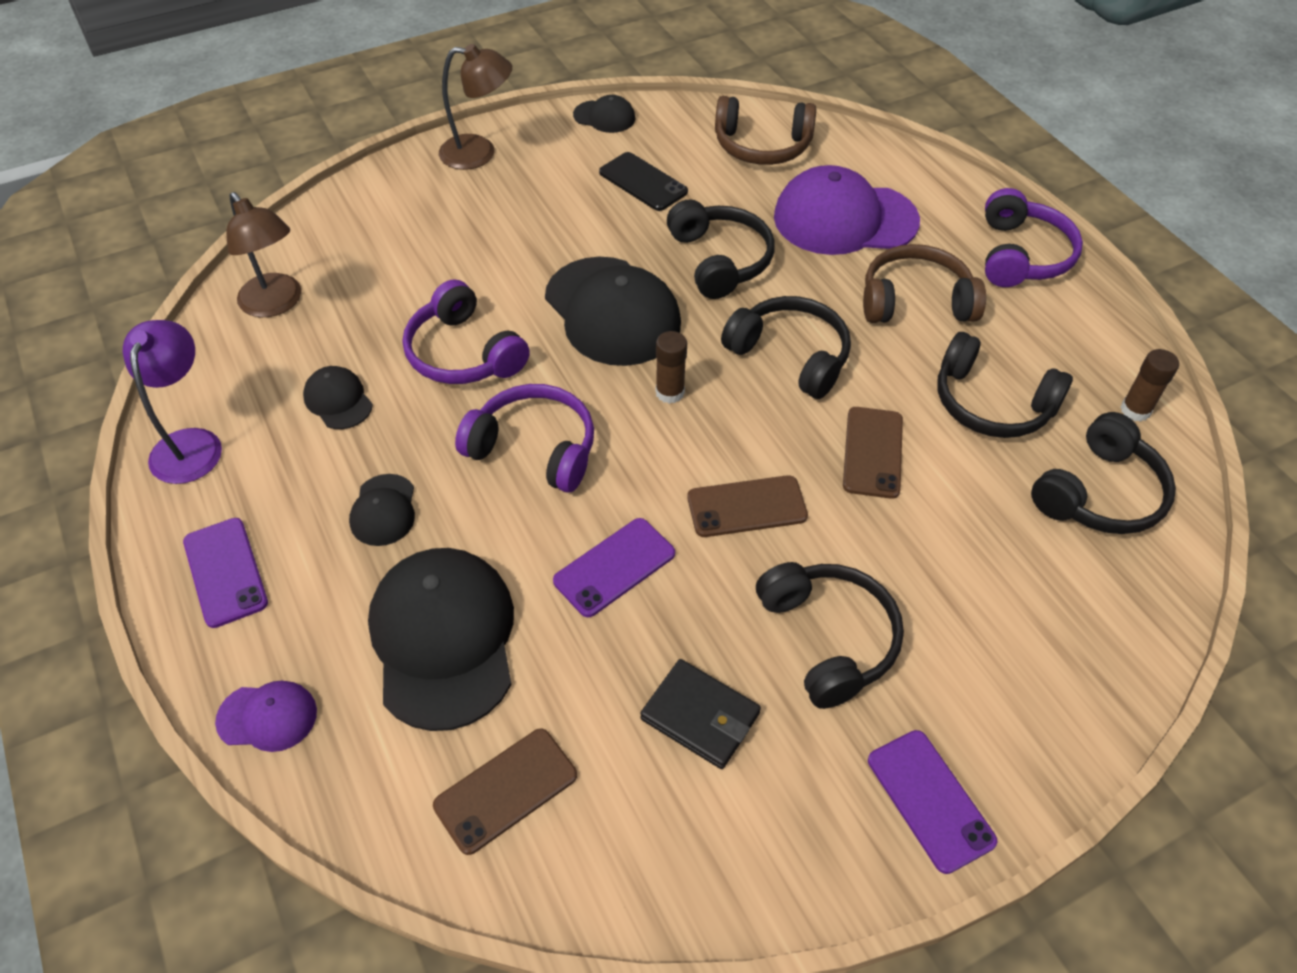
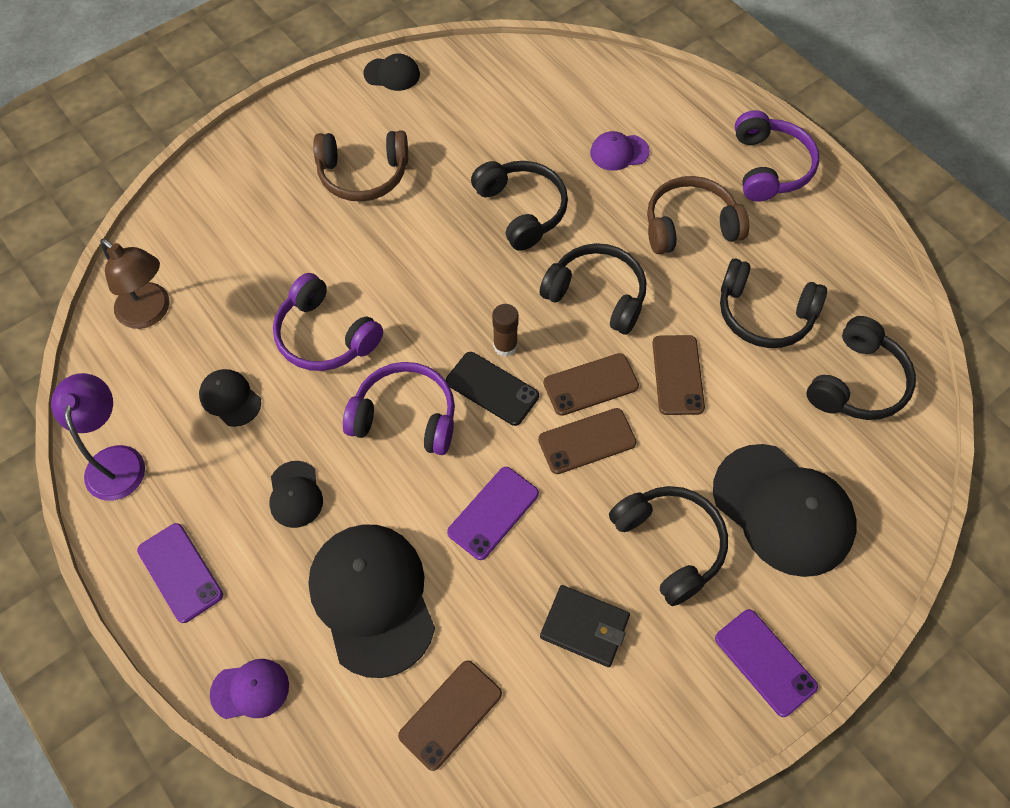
camera: 10 degrees left, 10 degrees up
brown lamp [439,44,512,170] -> none
black cap [545,257,681,366] -> black cap moved to [713,444,857,577]
black phone [599,152,688,211] -> black phone moved to [446,352,539,426]
brown headphones [715,96,816,165] -> brown headphones moved to [313,131,408,202]
purple cap [774,165,920,255] -> purple cap [590,131,650,171], size x0.48
brown glue stick [1121,349,1179,422] -> none
none -> brown phone [543,353,639,416]

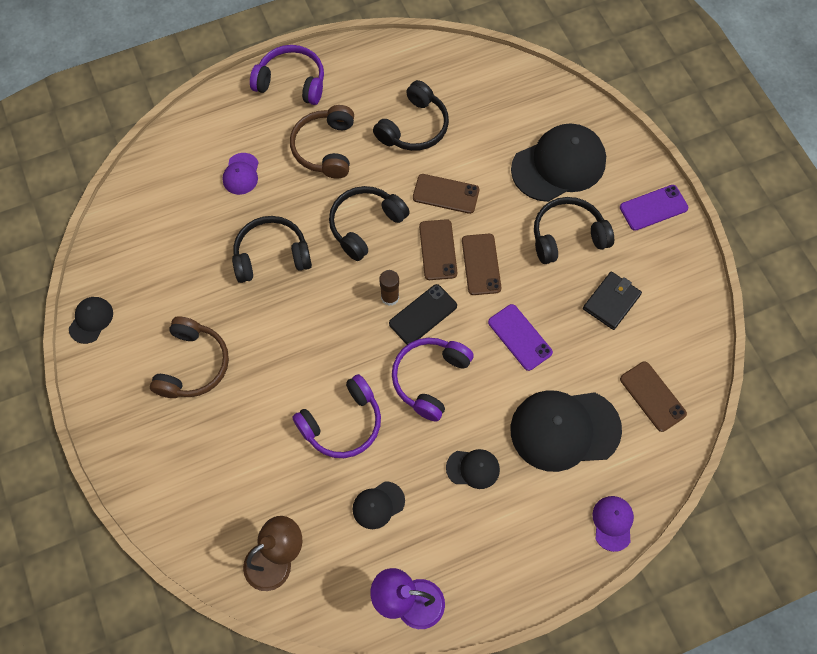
camera: 75 degrees left, 5 degrees up
purple phone [137,523,223,623] -> none
black headphones [807,316,916,420] -> none

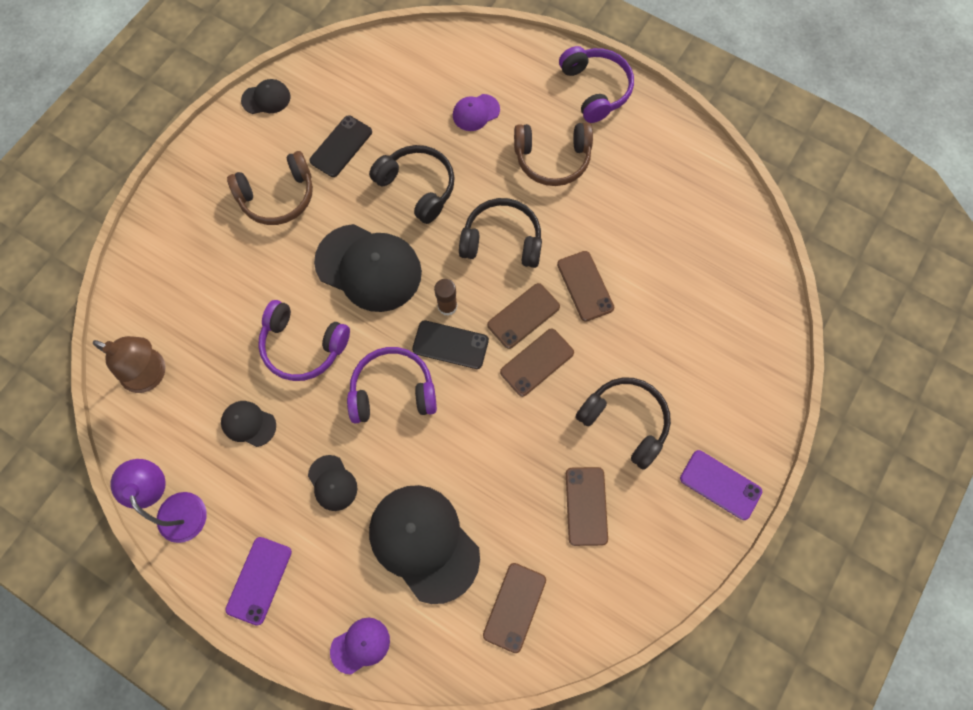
camera: 55 degrees right, 5 degrees up
brown headphones [290,105,354,179] -> brown headphones turned 150 degrees counterclockwise [514,123,593,186]
black headphones [373,80,449,151] -> none
purple phone [488,304,553,371] -> purple phone moved to [225,537,292,625]
black cap [511,123,606,202] -> black cap moved to [314,224,422,312]
black wallet [583,271,642,330] -> brown phone [566,467,608,546]
none -> black phone [309,115,372,177]

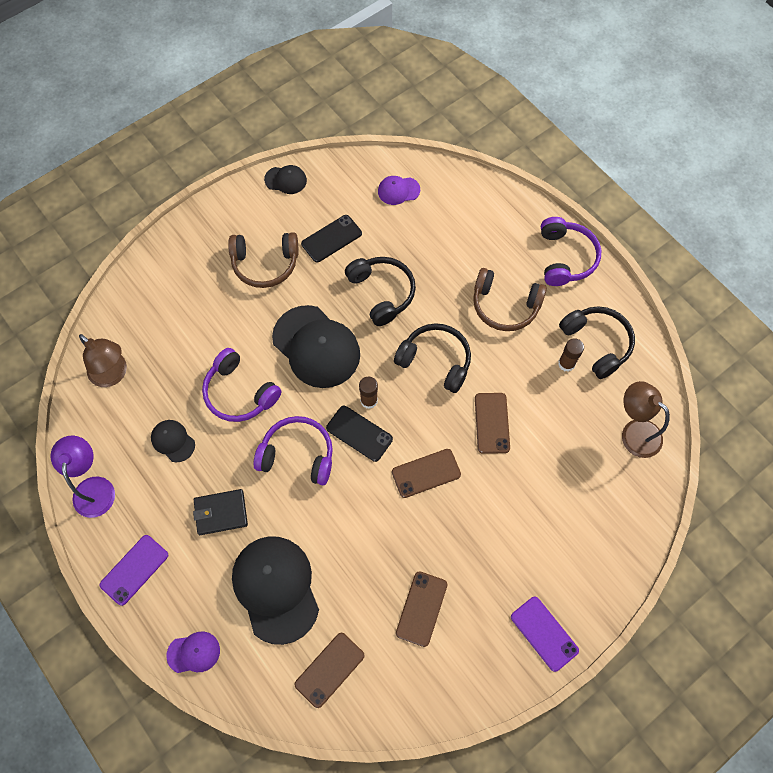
camera: 20 degrees right, 5 degrees down
black cap [308,455,357,511] -> black wallet [193,489,248,535]
purple cap [453,94,500,131] -> purple cap moved to [378,176,420,205]
brown phone [487,283,560,349] -> none
black headphones [576,377,671,470] -> black headphones moved to [559,306,635,379]
none -> brown glue stick [558,338,584,372]
none -> brown lamp [622,381,670,458]

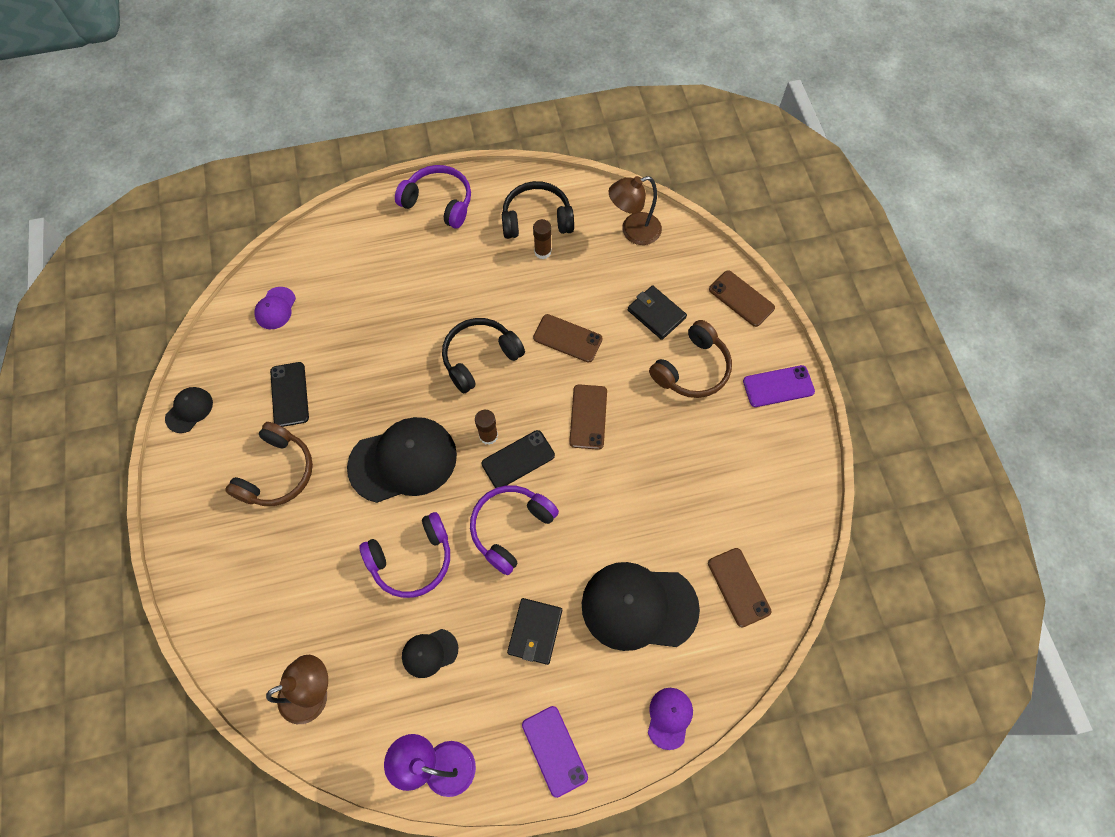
camera: 65 degrees left, 0 degrees up
black headphones [345,257,416,326] -> none
brown phone [396,571,448,647] -> brown phone moved to [709,271,775,327]
brown headphones [473,268,547,331] -> brown headphones moved to [649,320,732,398]
none -> black wallet [628,285,687,340]

